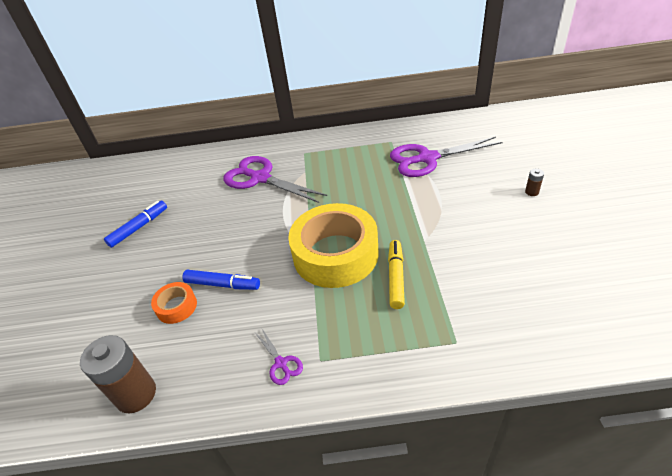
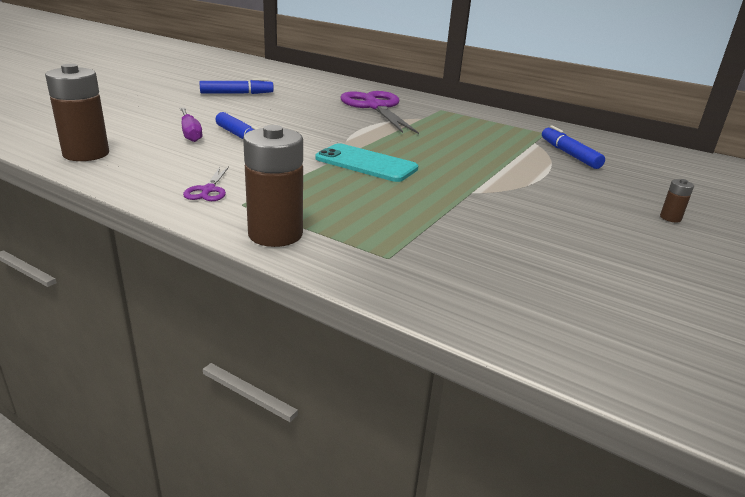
camera: 30 degrees right, 15 degrees down
orange tape [151,282,197,324] -> purple screwdriver [180,108,202,142]
yellow tape [288,203,379,288] -> turquoise phone [316,143,418,182]
yellow marker [388,240,405,309] -> none
purple scissors [390,137,503,177] -> blue marker [542,125,605,169]
none -> brown battery [243,125,303,247]

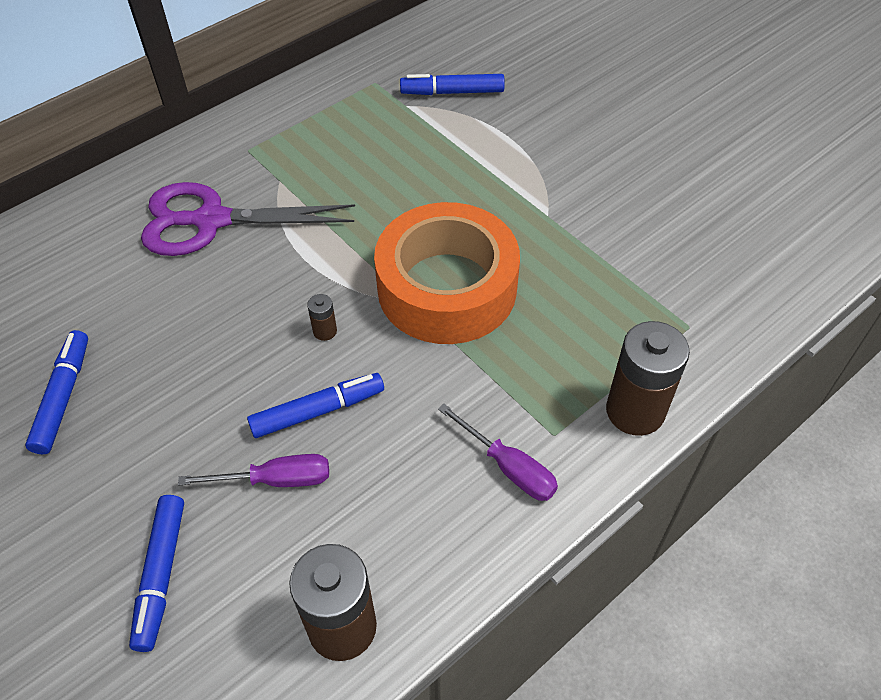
camera: 70 degrees left, 25 degrees up
purple scissors [183,167,229,201] -> purple screwdriver [438,404,558,501]
turquoise phone [316,143,418,182] -> orange tape [374,202,520,344]
brown battery [660,179,694,222] -> brown battery moved to [307,294,337,341]
none -> blue marker [129,495,184,652]

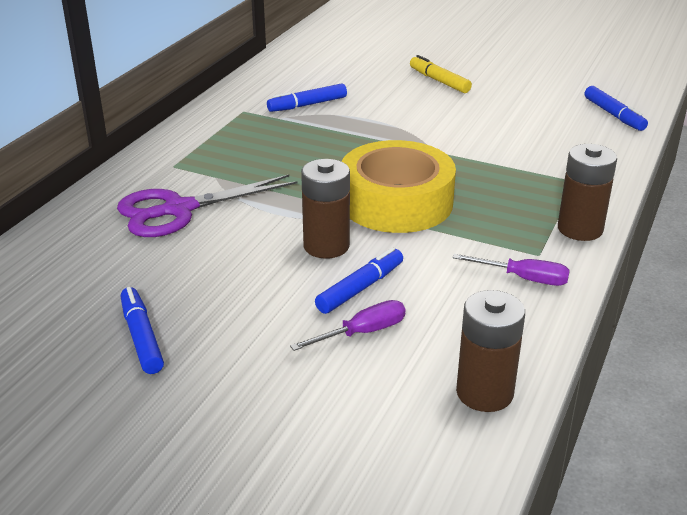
camera: 25 degrees left, 20 degrees down
blue marker [129,495,184,652] -> blue marker moved to [585,86,648,131]
brown battery [307,294,337,341] -> brown battery [301,159,350,259], size x2.30
orange tape [374,202,520,344] -> yellow tape [342,140,456,233]
none -> yellow marker [410,55,472,93]

